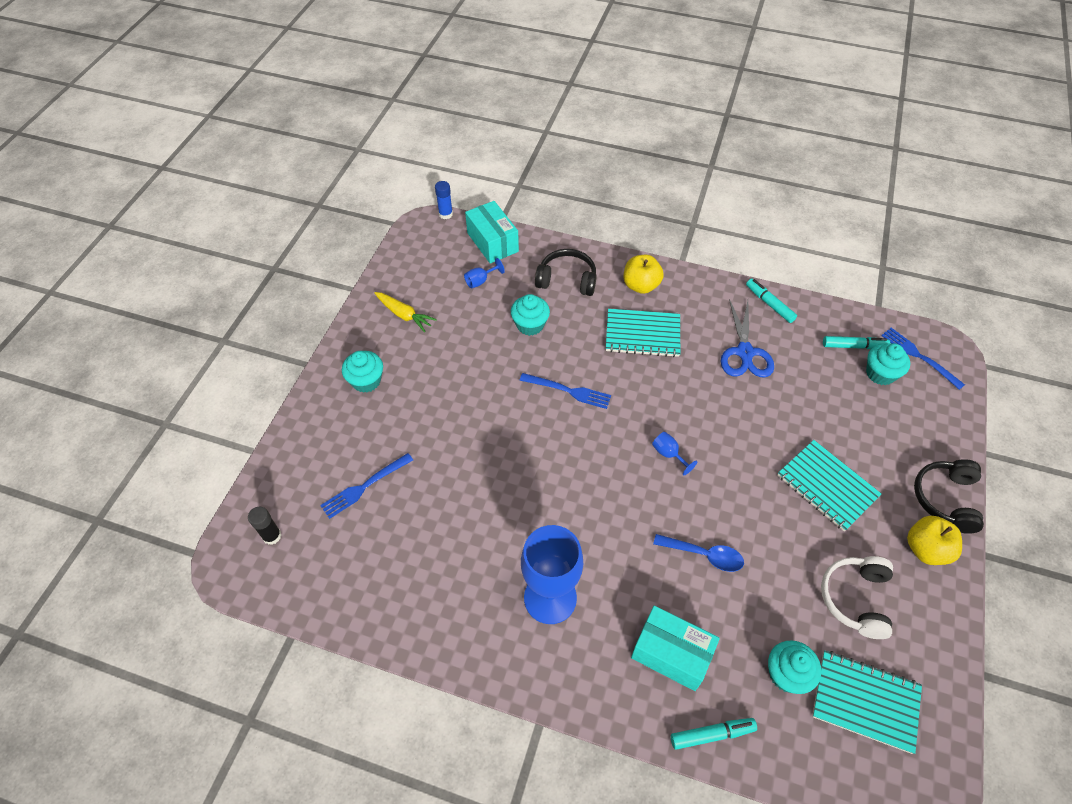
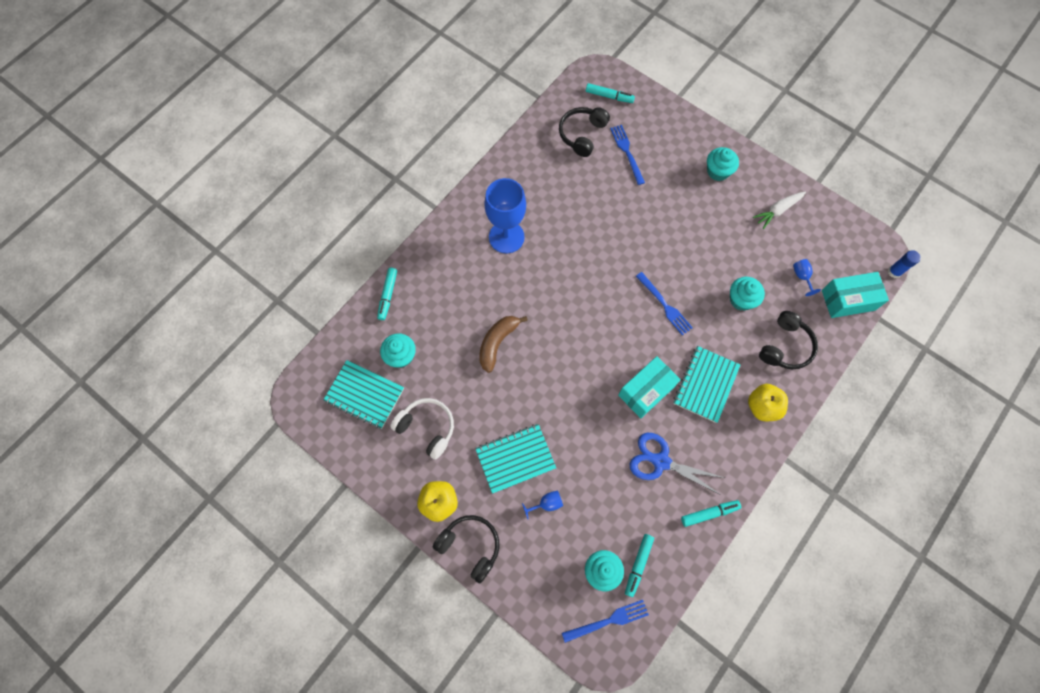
camera: 110 degrees right, 15 degrees up
black glue stick [248,507,282,545] -> turquoise marker [586,83,635,103]
yellow carrot [374,292,437,332] -> white carrot [753,192,806,229]
blue fork [520,373,611,409] -> blue fork turned 75 degrees counterclockwise [636,272,693,336]
turquoise box [631,606,720,691] -> turquoise box moved to [618,356,681,418]
blue goblet [652,432,698,475] -> blue goblet moved to [522,491,563,519]
blue spoon [653,534,744,572] -> brown banana [479,316,528,373]
turquoise notebook [812,650,922,754] -> turquoise notebook turned 75 degrees clockwise [323,360,404,429]
none -> black headphones [559,107,610,157]

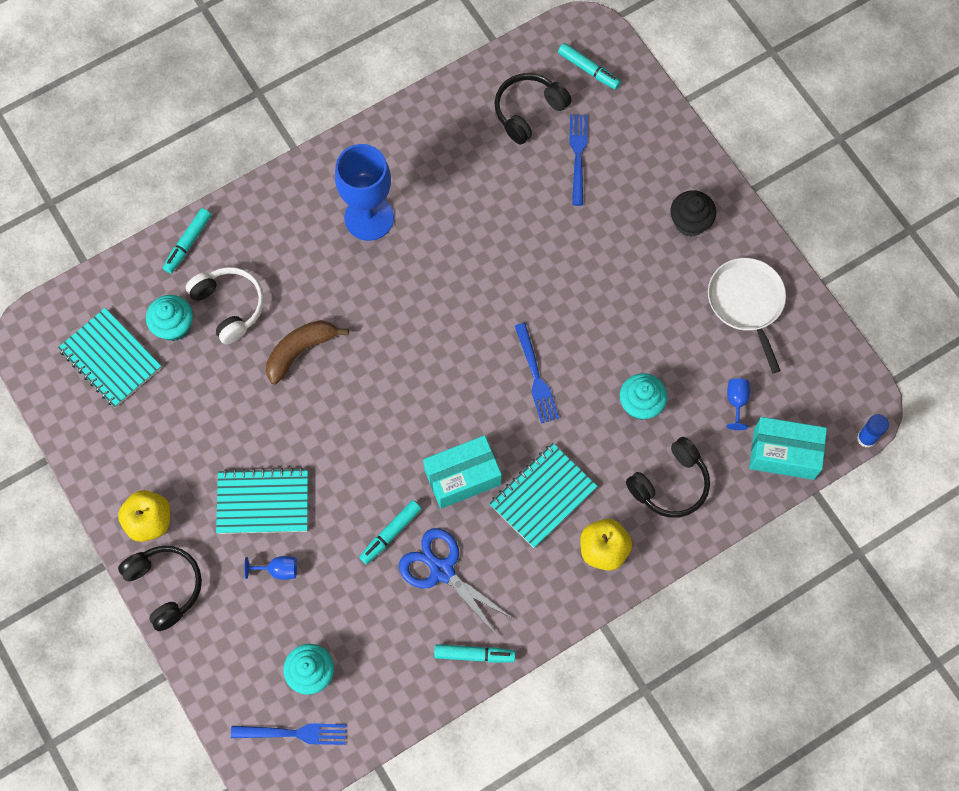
camera: 20 degrees right, 0 degrees up
white headphones [390,398,454,460] -> white headphones moved to [186,267,264,344]
turquoise marker [625,534,654,597] -> turquoise marker moved to [359,500,421,564]
turquoise cupcake [707,147,739,181] -> black cupcake [671,190,716,237]
white carrot [753,192,806,229] -> white pan [708,258,786,373]

